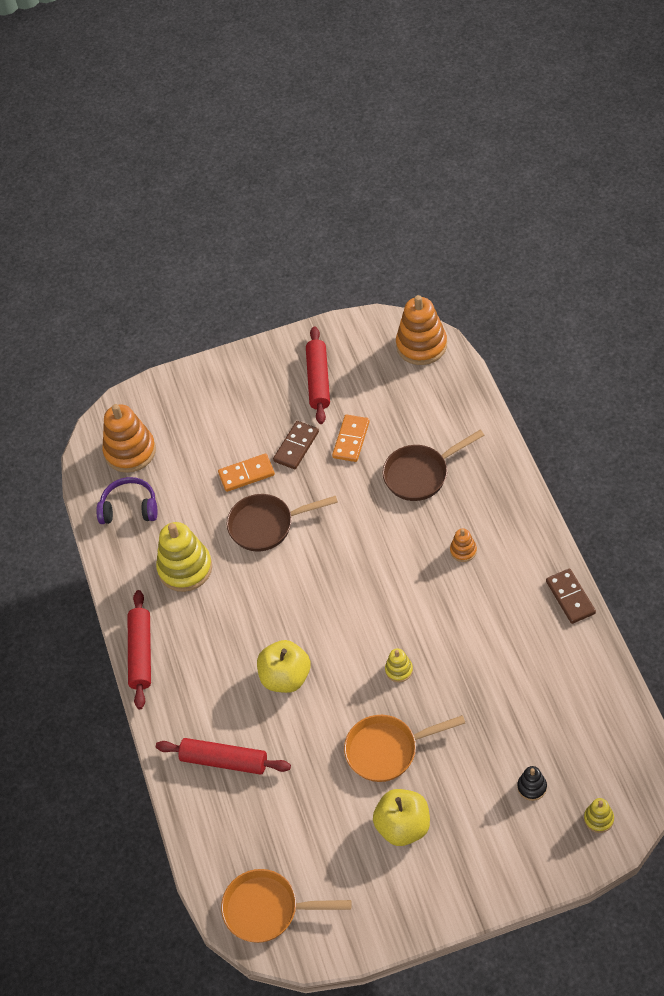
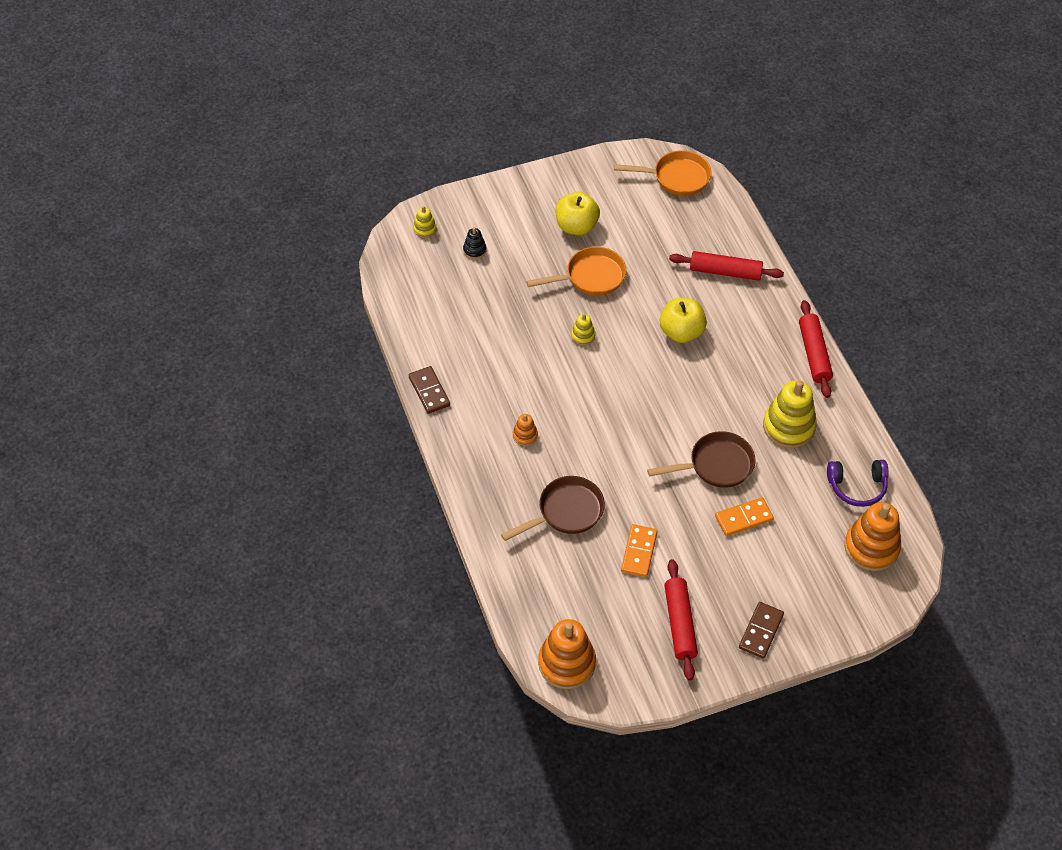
camera: 170 degrees right, 0 degrees up
brown domino [273,421,319,469] -> brown domino moved to [739,602,784,659]

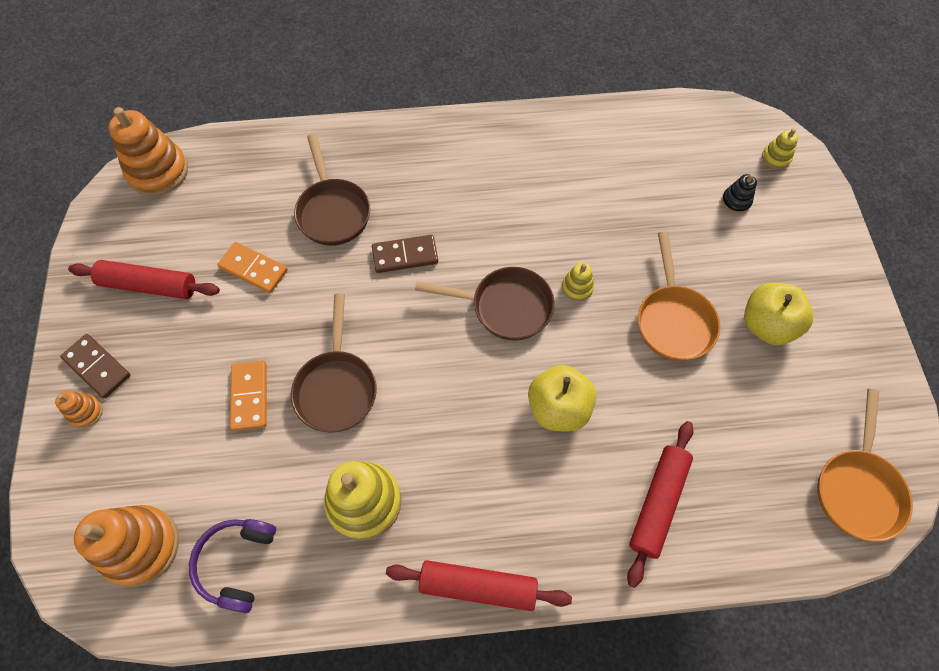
camera: 105 degrees right, 10 degrees up
brown domino [409,366,450,414] -> brown domino moved to [372,235,438,273]
orange stacking toy [513,414,538,446] -> orange stacking toy moved to [55,391,103,428]
none -> brown pan [415,267,555,341]

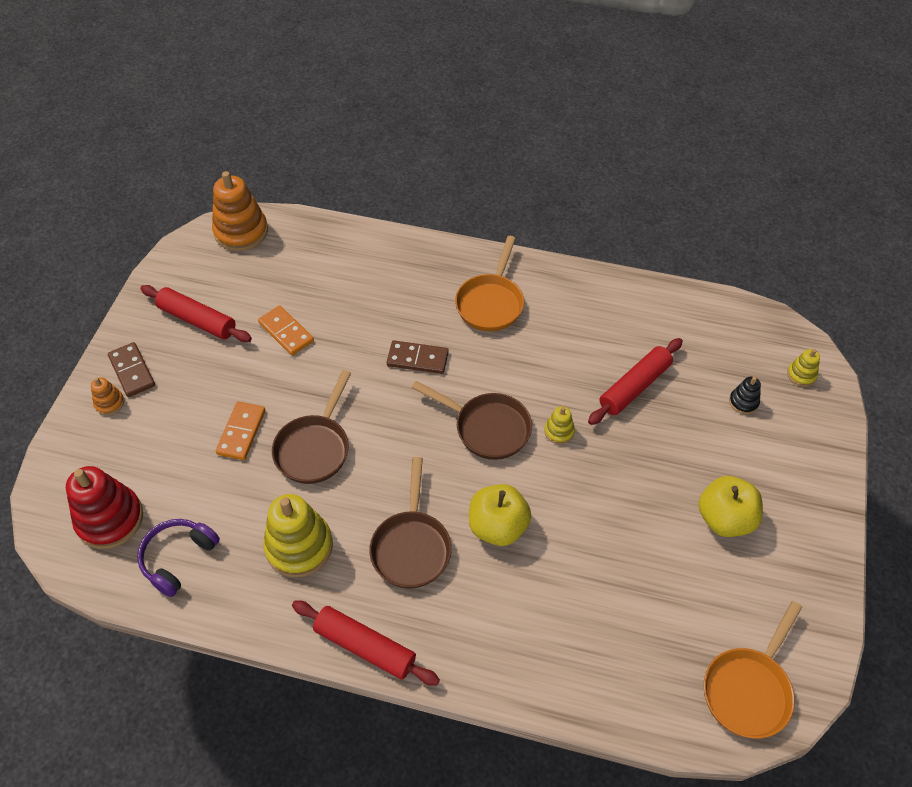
camera: 20 degrees right, 10 degrees down
orange stacking toy [74,505,179,587] -> red stacking toy [66,466,143,549]
brown pan [294,134,370,246] -> brown pan moved to [370,457,452,588]
red rolling pin [627,421,694,588] -> red rolling pin moved to [588,338,683,425]
orange pan [638,232,720,361] -> orange pan moved to [455,236,524,331]

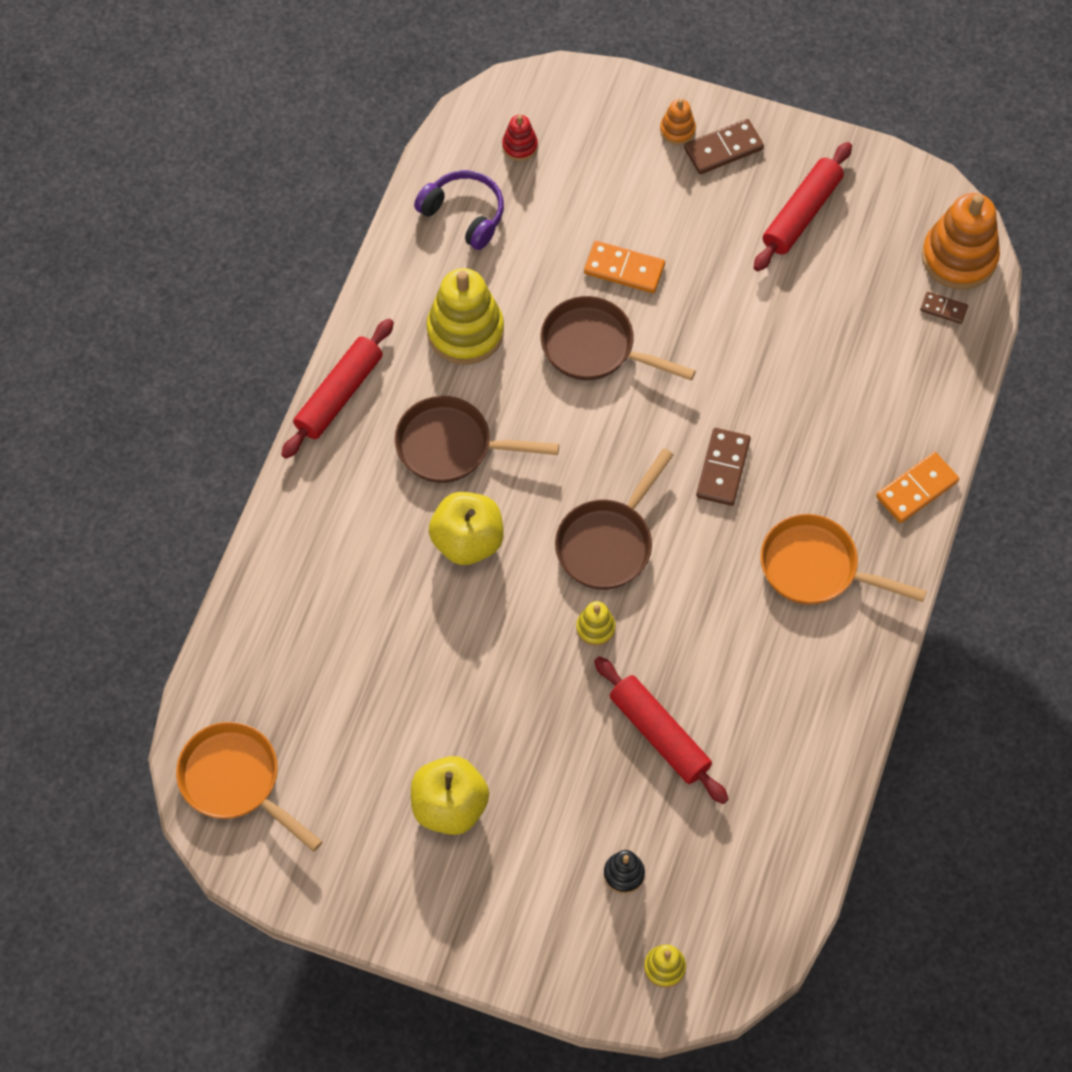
camera: 95 degrees right, 10 degrees up
red stacking toy [66,466,143,549] -> red stacking toy [502,115,538,161], size x0.48
orange domino [258,305,314,356] -> orange domino moved to [876,452,959,523]
none -> brown domino [920,292,968,324]

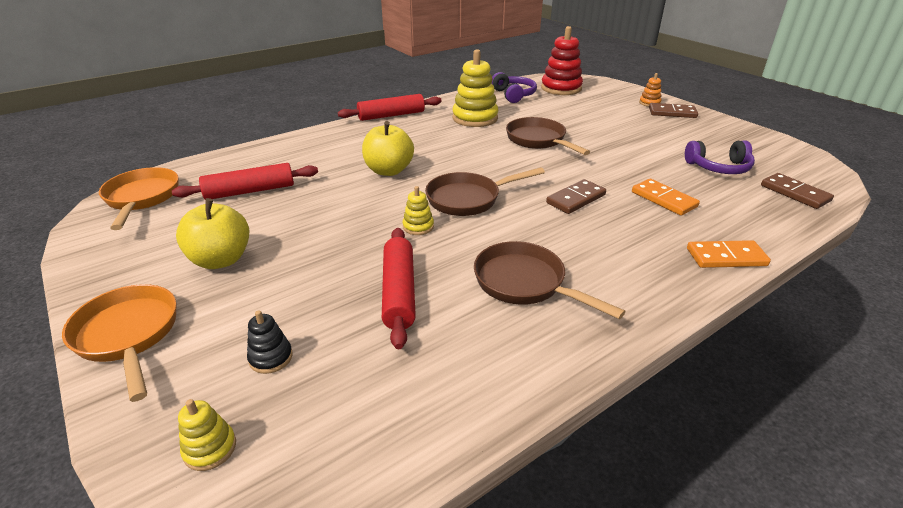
camera: 35 degrees right, 30 degrees down
brown pan [395,396,559,483] -> brown pan moved to [474,241,626,319]
red stacking toy [502,115,538,161] -> red stacking toy [541,26,583,95], size x2.08
orange domino [584,241,665,293] -> orange domino moved to [632,179,700,216]
red rolling pin [754,142,852,271] -> red rolling pin moved to [172,163,318,200]
orange pan [760,514,927,605] -> orange pan moved to [62,284,176,402]
brown domino [920,292,968,324] -> brown domino [761,173,834,209], size x1.72
orange stacking toy [922,193,1000,290] -> none
none -> purple headphones [685,140,755,174]

